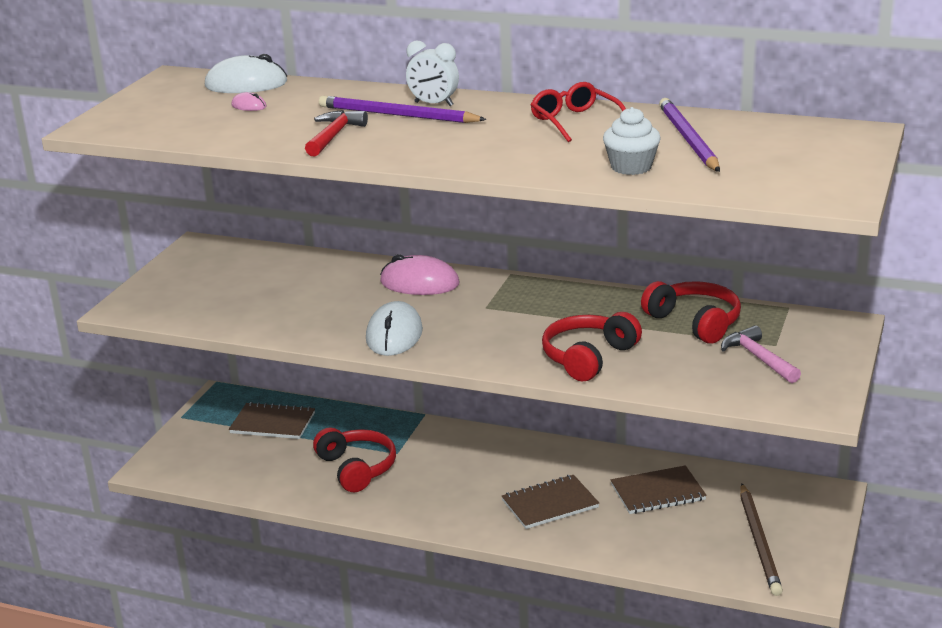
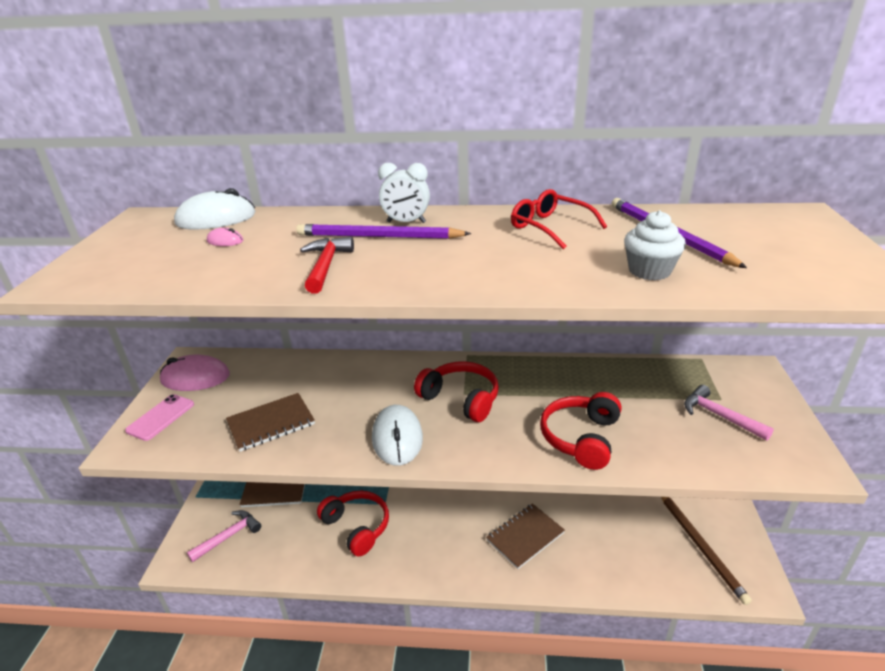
camera: 15 degrees left, 5 degrees up
pink mouse [380,254,460,295] -> pink mouse moved to [160,355,230,391]
brown notebook [611,465,707,514] -> brown notebook moved to [226,393,315,452]
red headphones [641,281,741,343] -> red headphones moved to [414,361,499,422]
none -> pink phone [125,394,194,441]
none -> pink hammer [187,510,261,562]

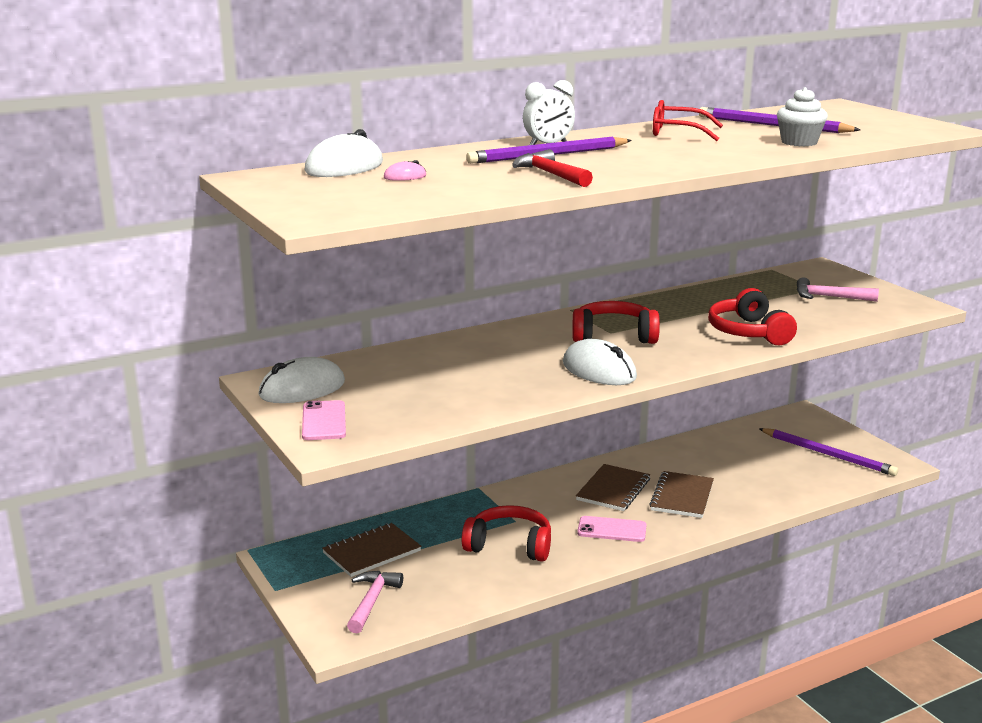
camera: 35 degrees left, 10 degrees down
pink mouse [160,355,230,391] -> white mouse [259,357,345,403]
brown notebook [226,393,315,452] -> brown notebook moved to [576,464,650,511]
brown pencil [661,497,752,605] -> purple pencil [759,428,898,476]
none -> pink phone [577,516,647,542]

